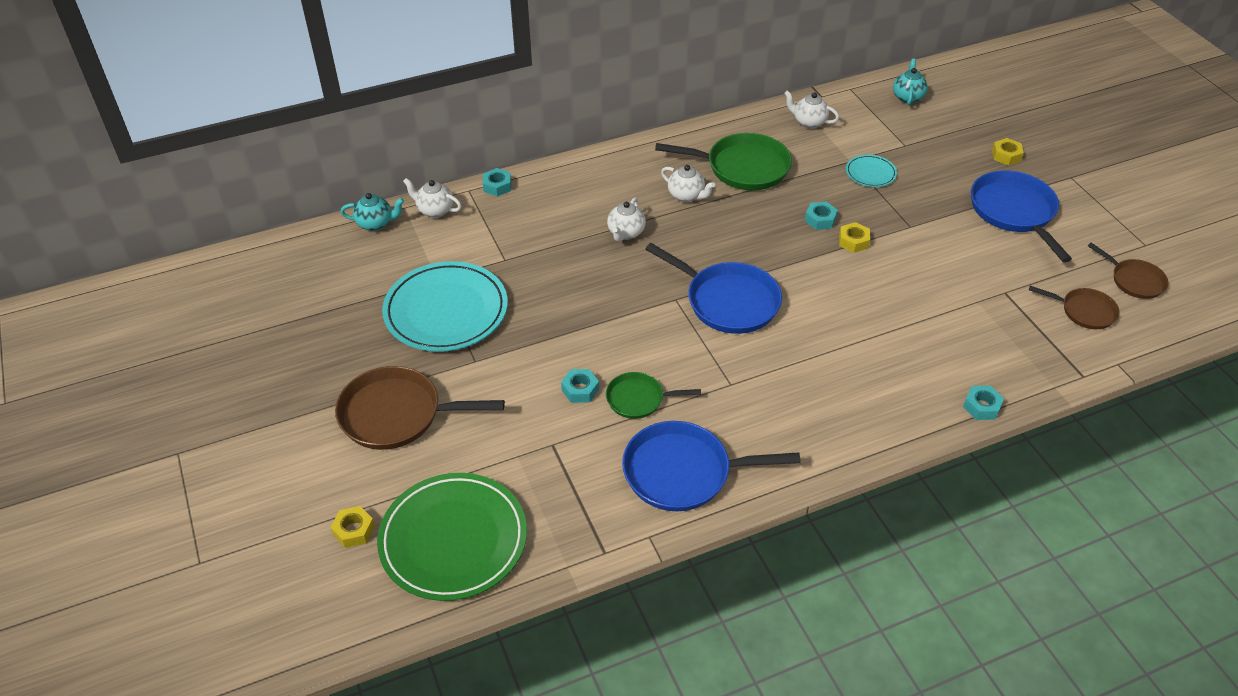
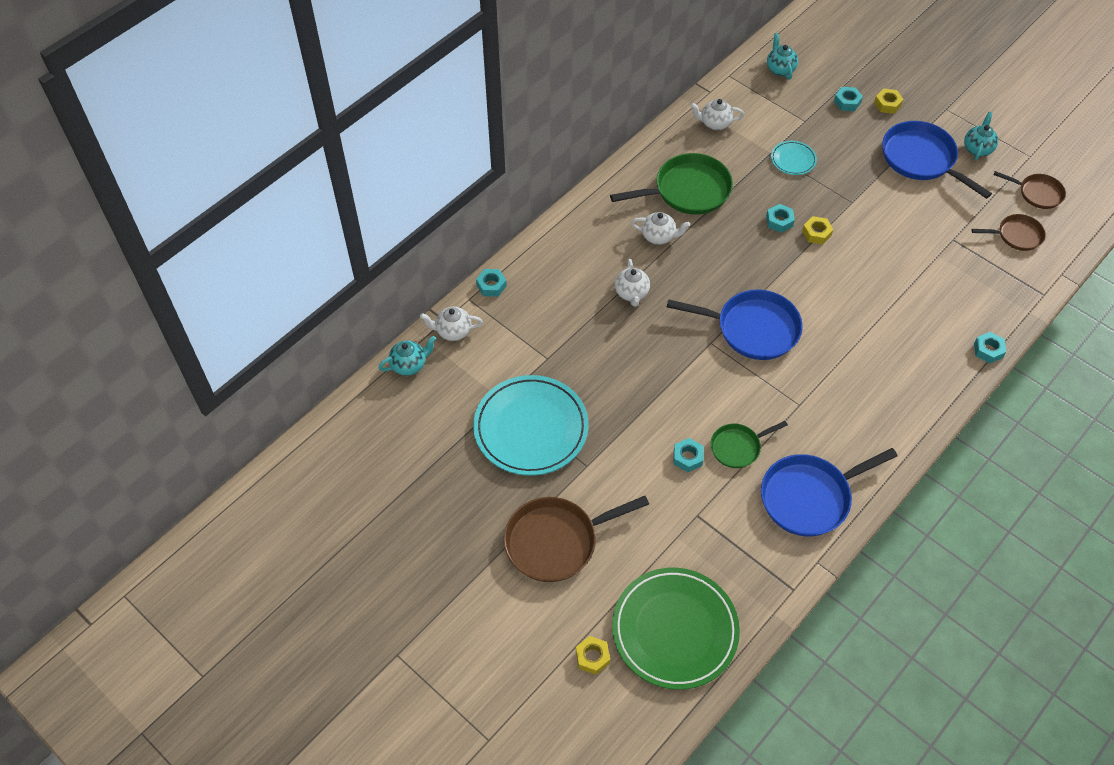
camera: 25 degrees left, 10 degrees up
none -> turquoise nut [834,87,863,111]
none -> turquoise teapot [964,112,998,160]

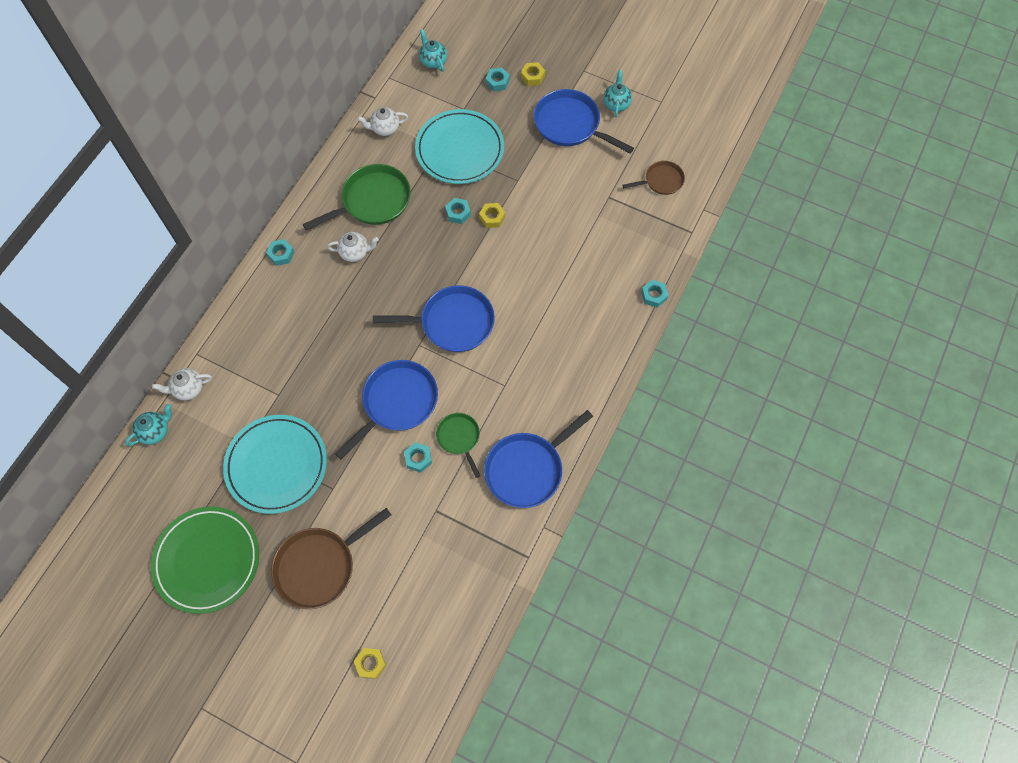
camera: 15 degrees left, 10 degrees up
turquoise nut [476,269,507,297] -> turquoise nut moved to [266,239,294,266]
green plate [612,568,740,690] -> green plate moved to [151,507,259,614]
white teapot [615,259,650,307] -> none
green pan [711,421,788,468] -> green pan turned 105 degrees clockwise [436,413,480,478]
turquoise plate [771,141,817,175] -> turquoise plate [415,109,504,184], size x2.17
brown pan [994,171,1066,209] -> none
none -> blue pan [335,360,438,460]

